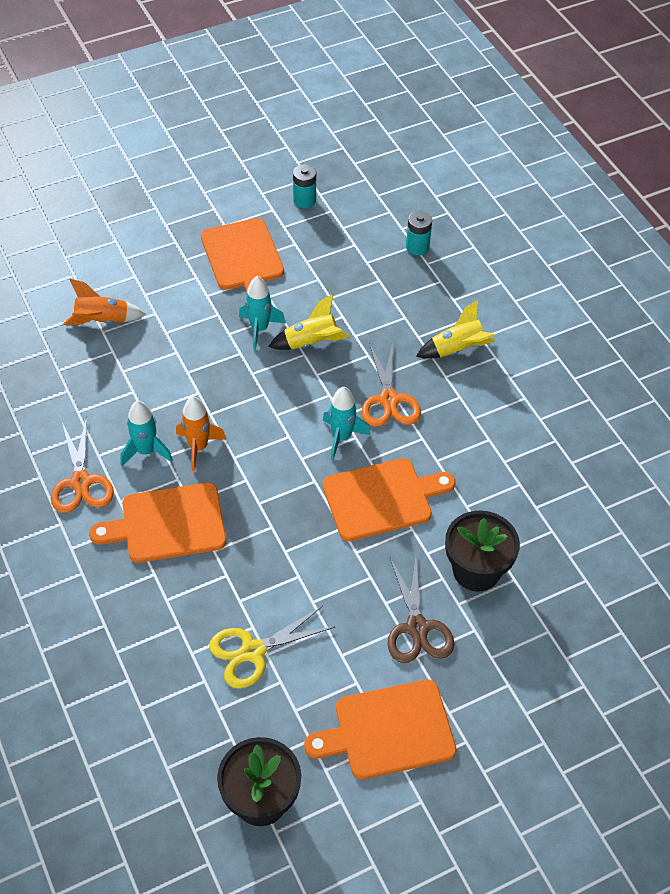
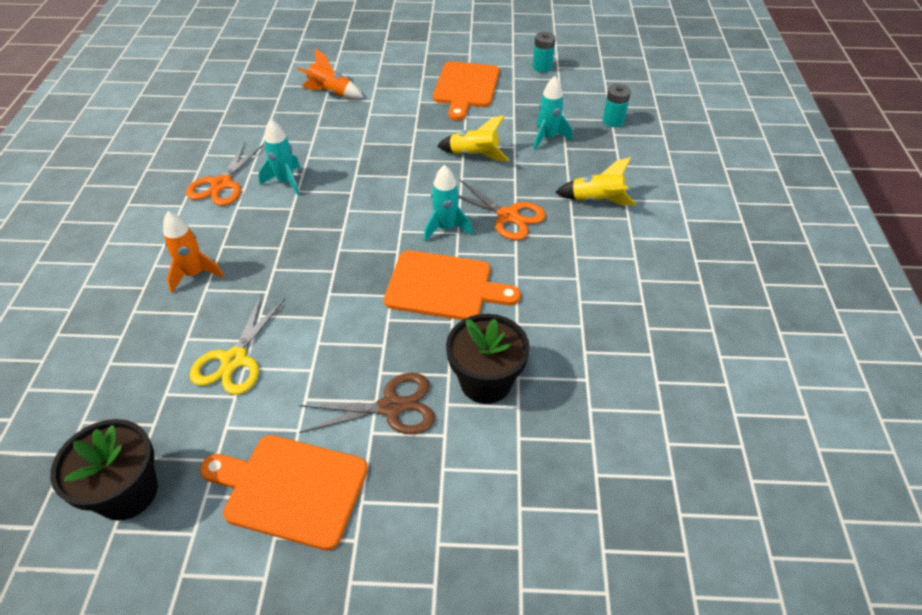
camera: 30 degrees right, 5 degrees down
orange cutting board [89,482,226,563] -> none
orange rocket [176,396,226,471] -> orange rocket moved to [163,211,224,293]
yellow scissors [209,606,335,689] -> yellow scissors turned 75 degrees counterclockwise [190,294,285,395]
turquoise rocket [239,276,286,350] -> turquoise rocket moved to [533,76,572,150]
orange scissors [362,342,421,427] -> orange scissors turned 75 degrees counterclockwise [458,179,546,240]
brown scissors [387,557,455,663] -> brown scissors turned 120 degrees counterclockwise [299,373,435,435]

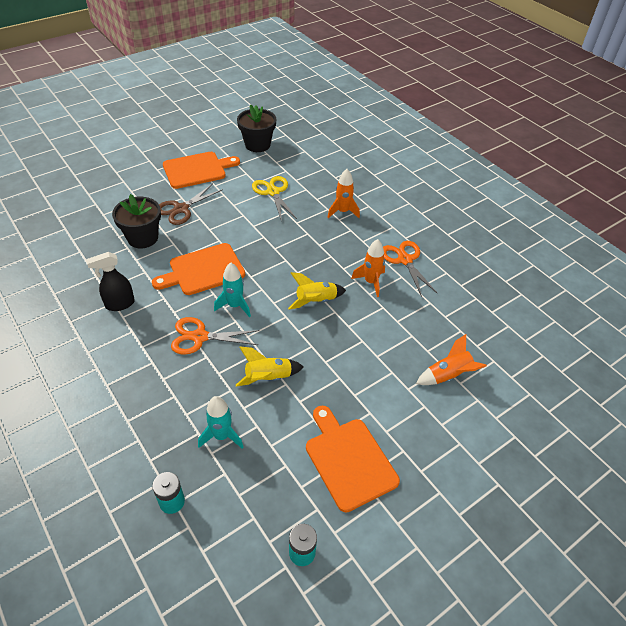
camera: 140 degrees right, 0 degrees up
turquoise rocket [259,119,300,196] -> orange rocket [351,239,385,297]
yellow rocket [555,157,636,205] -> yellow rocket moved to [288,272,346,310]
none -> black spray bottle [86,252,135,311]

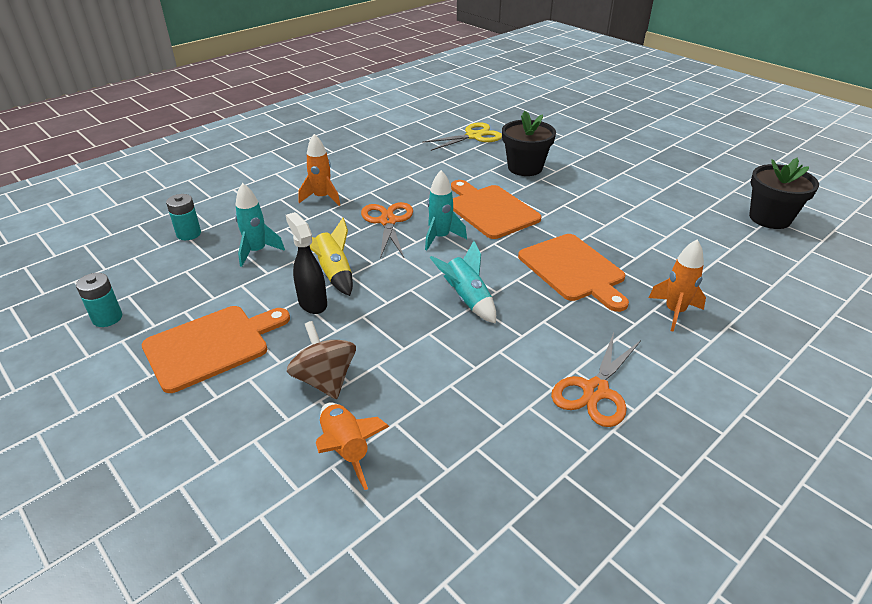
camera: 85 degrees right, 10 degrees down
black spray bottle [86,252,135,311] -> black spray bottle moved to [286,212,327,314]
brown scissors [159,184,223,225] -> none
orange cutting board [163,152,240,189] -> orange cutting board moved to [518,234,629,312]
yellow scissors [252,176,297,222] -> yellow scissors moved to [422,122,502,151]
yellow rocket [288,272,346,310] -> turquoise rocket [430,241,496,324]
orange rocket [351,239,385,297] -> orange rocket moved to [298,134,340,206]
orange scissors [383,241,438,297] -> orange scissors turned 150 degrees clockwise [551,332,641,427]
none -> brown spinning top [287,321,356,399]

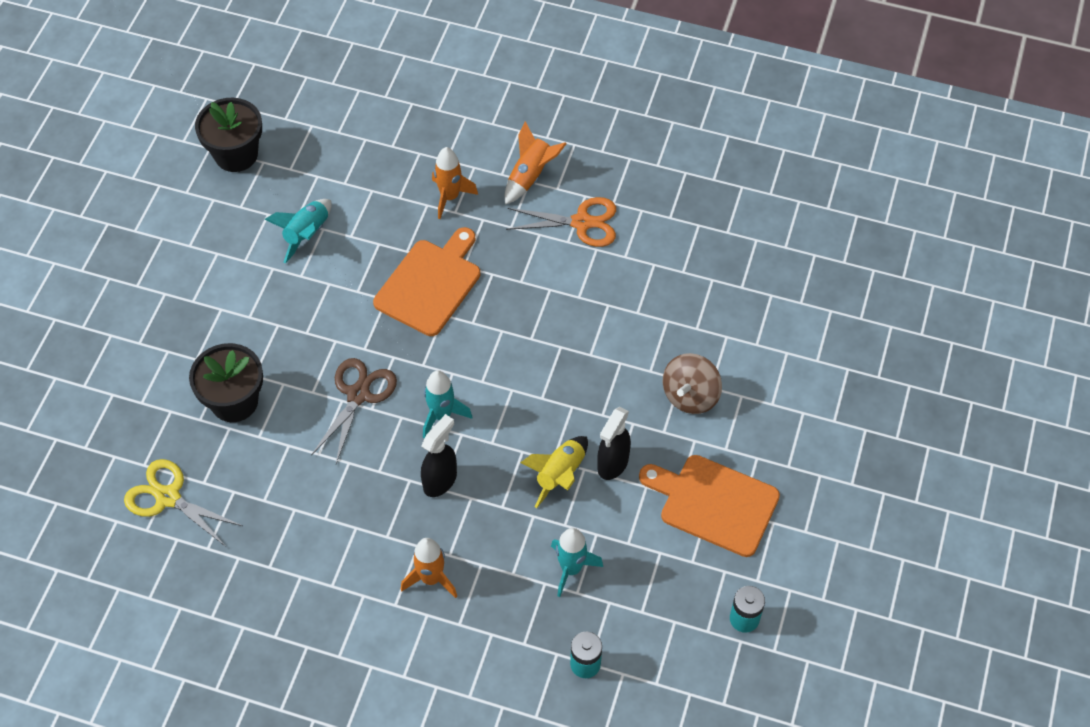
camera: 120 degrees left, 20 degrees up
orange rocket [316,402,390,490] -> orange rocket moved to [505,121,567,205]
orange scissors [361,202,413,259] -> black spray bottle [421,414,457,497]
turquoise rocket [430,241,496,324] -> turquoise rocket moved to [265,199,332,263]
orange cutting board [451,180,541,239] -> brown scissors [311,358,397,464]

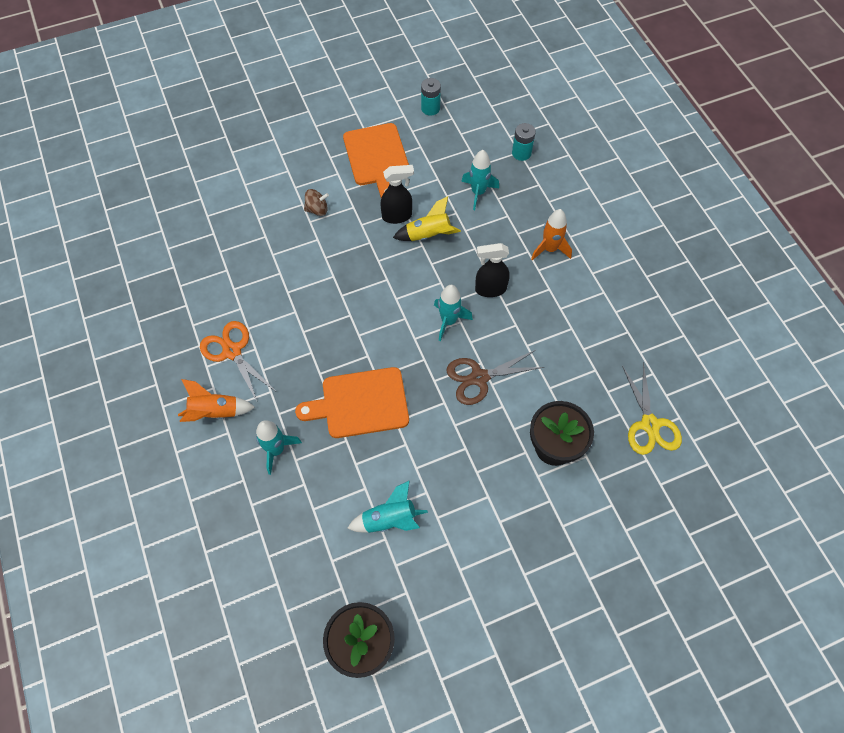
camera: 130 degrees left, 5 degrees up
orange rocket [432,147,478,219] -> turquoise rocket [256,420,302,475]
brown spinning top [663,353,722,414] -> brown spinning top [304,189,329,216], size x0.64

